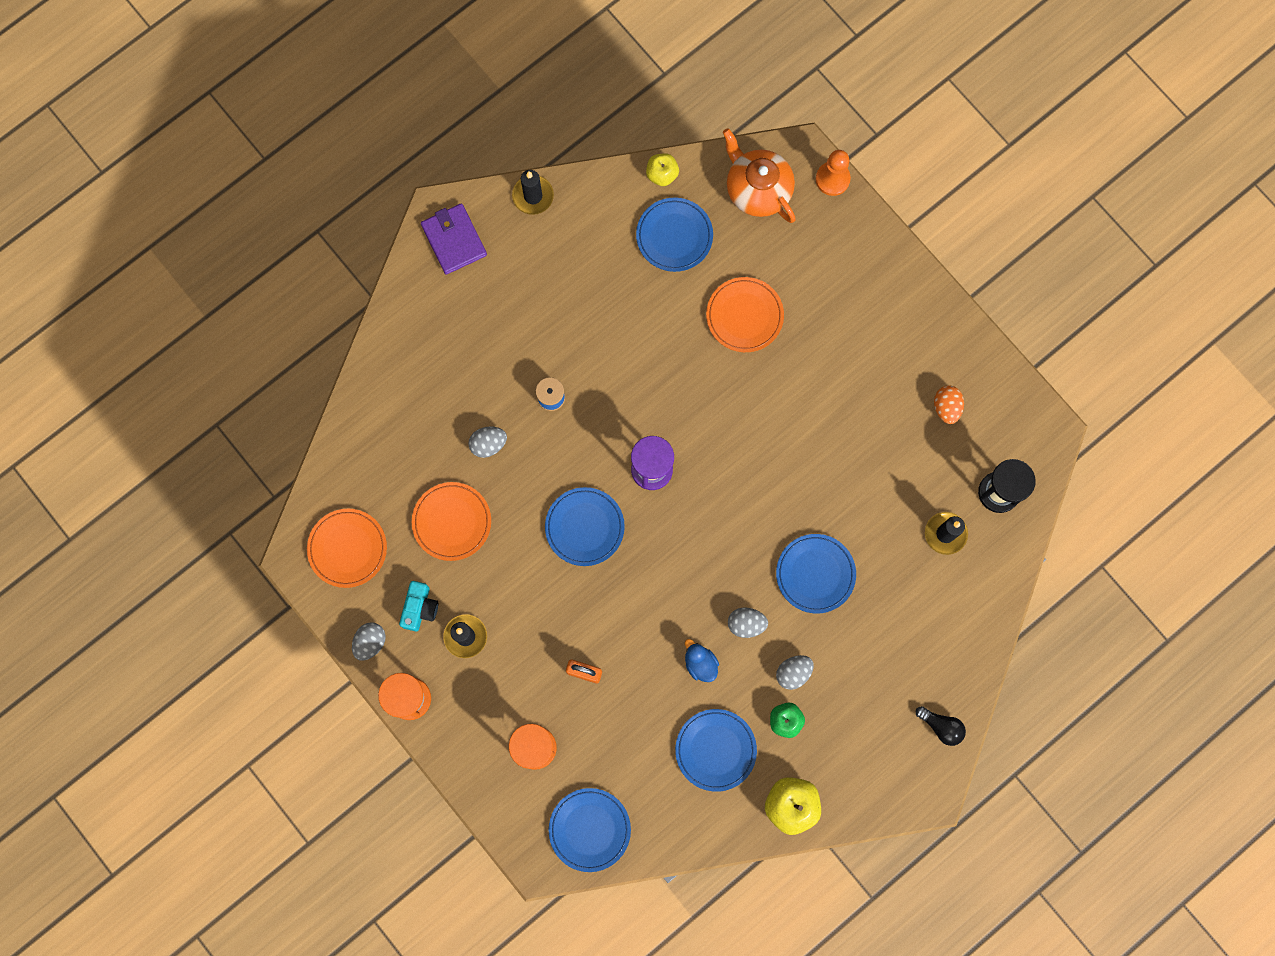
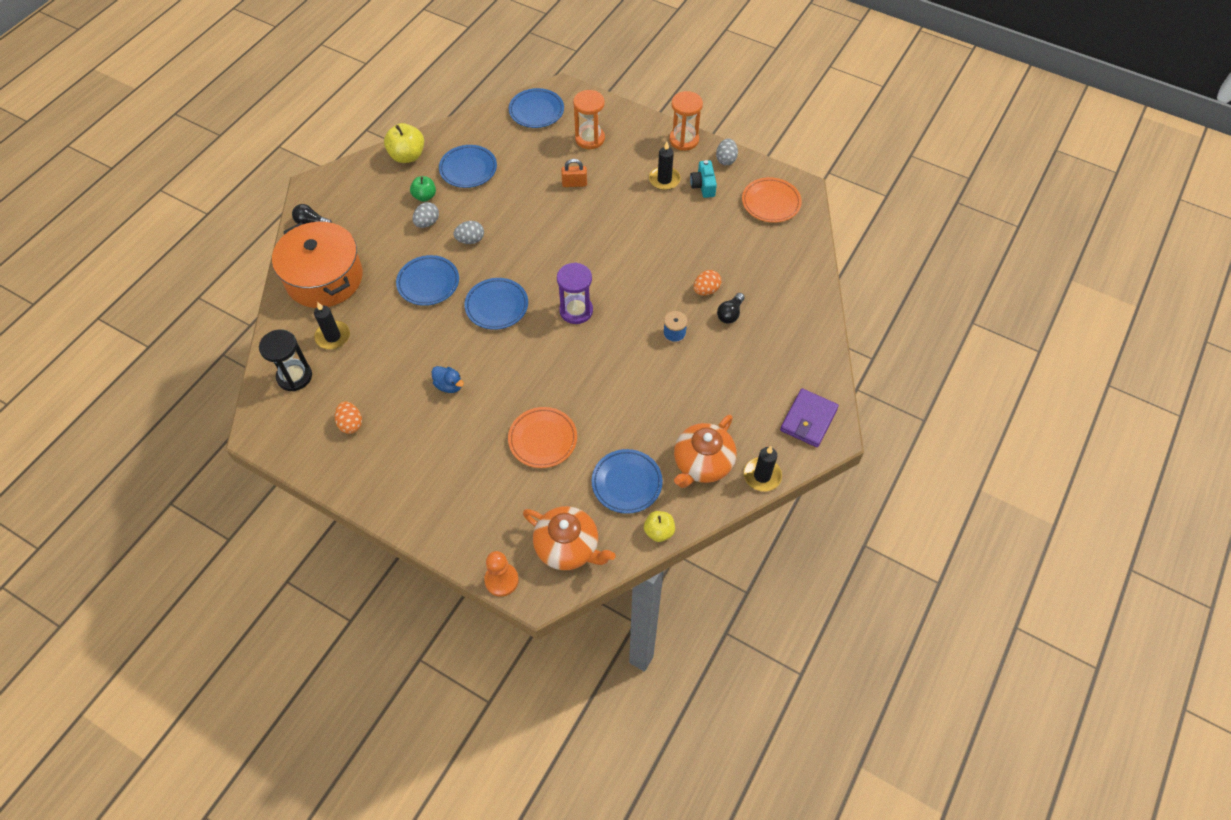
camera: 160 degrees right, 20 degrees down
orange plate [412,482,491,561] -> none
purple wallet [421,203,487,275] -> purple wallet turned 75 degrees clockwise [780,388,839,447]
grey egg [468,427,507,458] -> orange egg [693,270,721,296]
blue plate [545,487,625,566] -> blue plate moved to [464,278,528,330]
blue duck [685,639,719,682] -> blue duck moved to [432,366,464,393]
none -> orange pot [272,222,363,308]
none -> orange teapot [674,415,736,488]
none -> black light bulb [717,293,745,324]

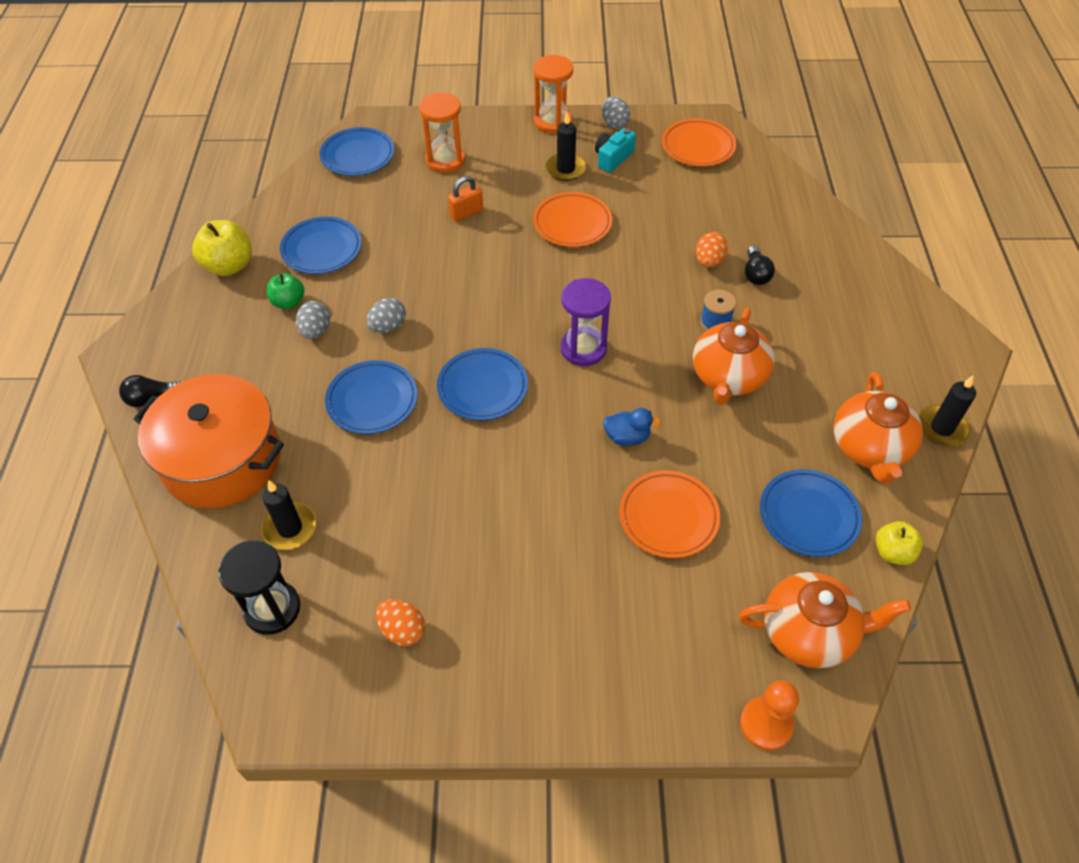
camera: 30 degrees left, 5 degrees down
blue duck [432,366,464,393] -> blue duck moved to [603,408,661,446]
turquoise camera [690,160,717,198] -> turquoise camera turned 75 degrees clockwise [595,128,636,173]
purple wallet [780,388,839,447] -> none
none -> orange plate [533,192,612,247]
none -> orange teapot [693,308,775,405]

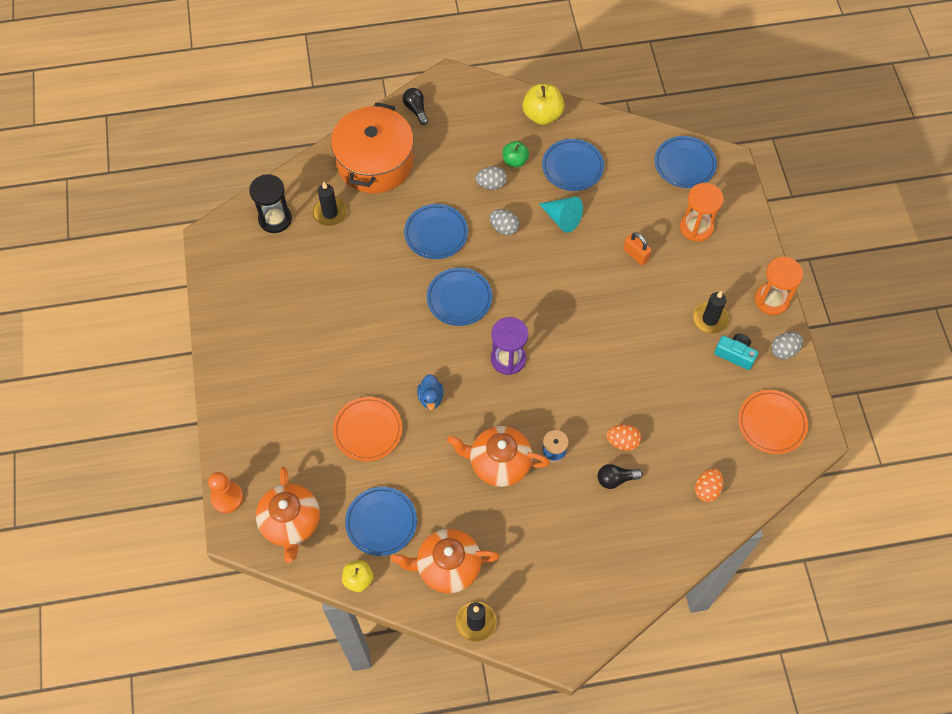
camera: 80 degrees right, 10 degrees up
orange egg [376,599,425,646] -> orange egg moved to [695,468,723,502]
orange plate [533,192,612,247] -> none
none -> turquoise cone [539,197,583,233]

